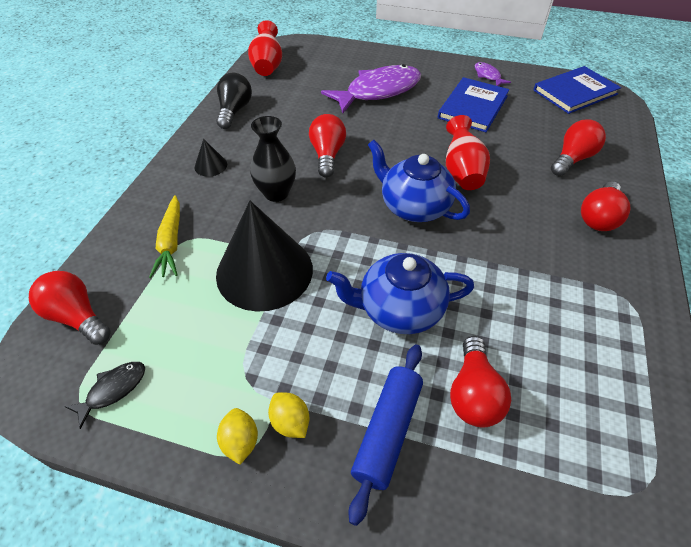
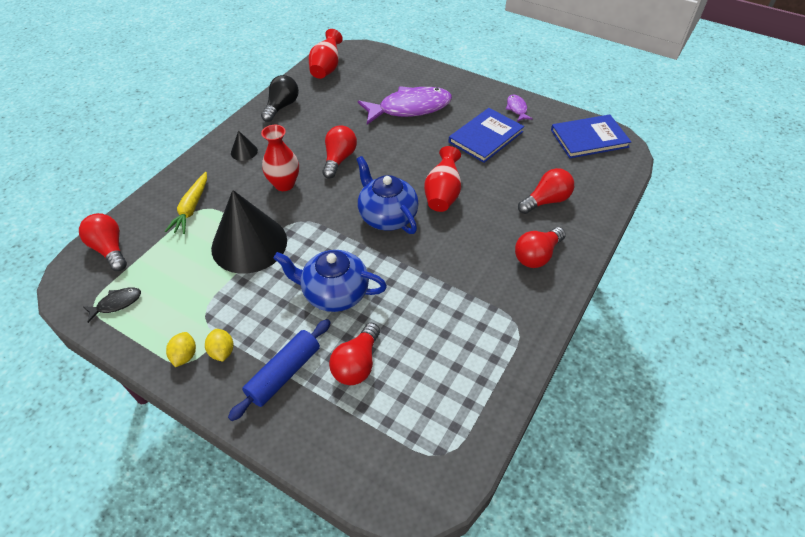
camera: 15 degrees right, 0 degrees up
black vase [250,116,296,202] -> red vase [261,125,299,191]

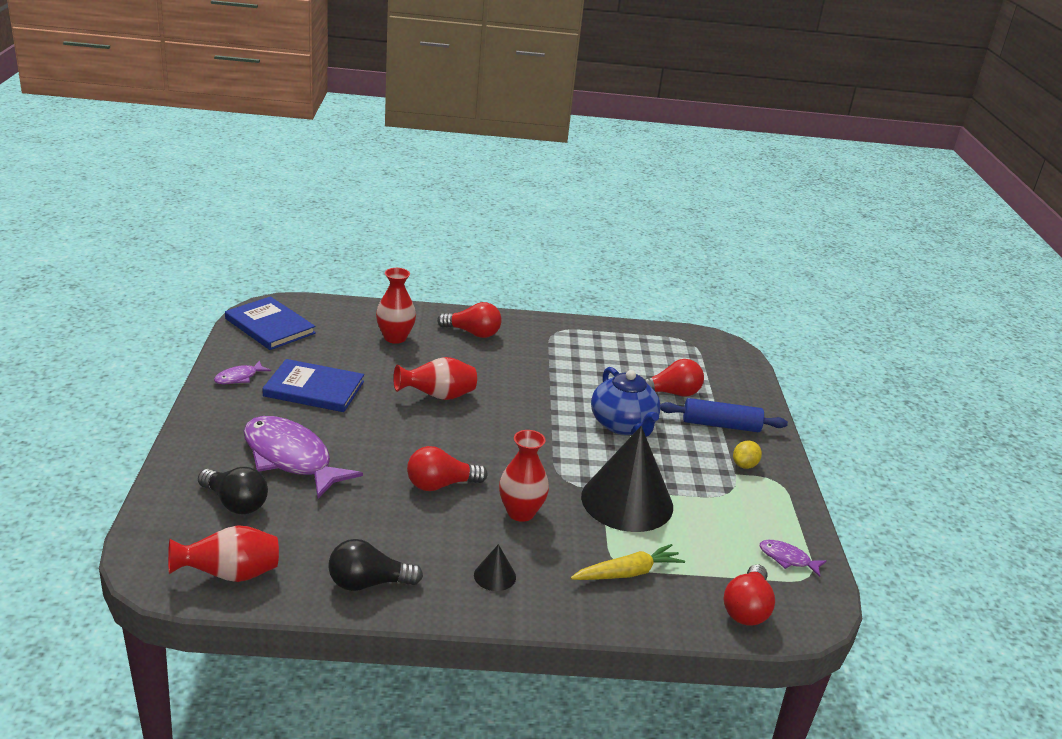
camera: 125 degrees left, 20 degrees down
black fish [83,287,141,323] -> purple fish [760,540,827,577]
yellow lemon [166,332,196,367] -> none
blue teapot [356,156,419,234] -> none
red light bulb [518,168,574,214] -> red vase [376,268,416,344]
none -> black light bulb [198,467,268,514]

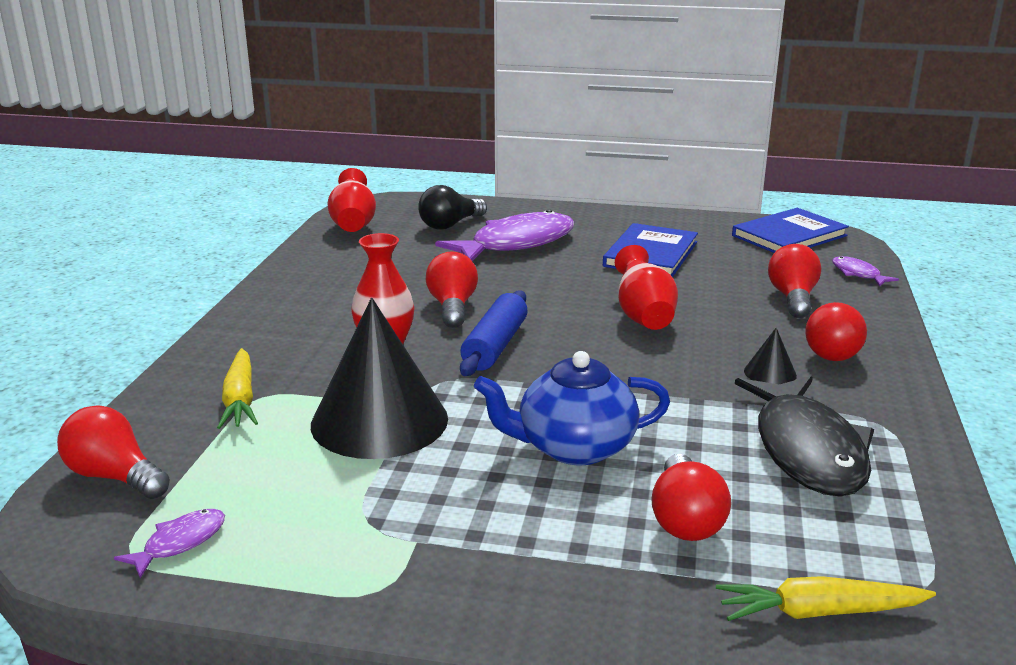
camera: 105 degrees right, 5 degrees down
purple fish [214,360,271,384] -> purple fish moved to [833,256,899,287]
black light bulb [328,539,423,591] -> none
red vase [376,268,416,344] -> red light bulb [768,244,821,318]
black cone [474,544,516,591] -> black cone moved to [744,328,797,384]
blue rolling pin [660,398,788,432] -> blue rolling pin moved to [460,290,528,376]
yellow lemon [733,441,762,469] -> none
none -> yellow carrot [716,576,936,621]
none -> black fish [735,376,874,497]

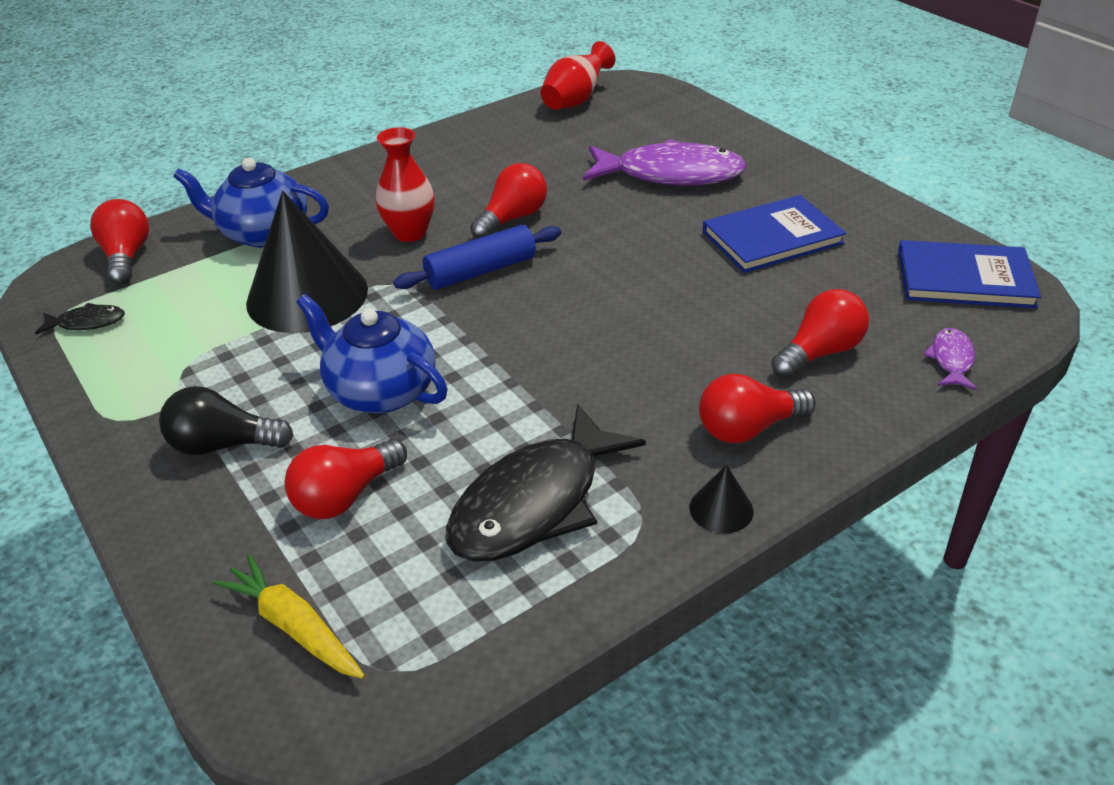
camera: 45 degrees right, 15 degrees up
purple fish [114,509,225,578] -> black fish [35,303,125,334]
yellow carrot [217,348,258,429] -> blue teapot [173,158,329,248]
black light bulb [418,185,487,230] -> black light bulb moved to [159,386,294,455]
red vase [615,245,678,330] -> none
black cone [744,328,797,384] -> black cone moved to [689,465,753,534]

